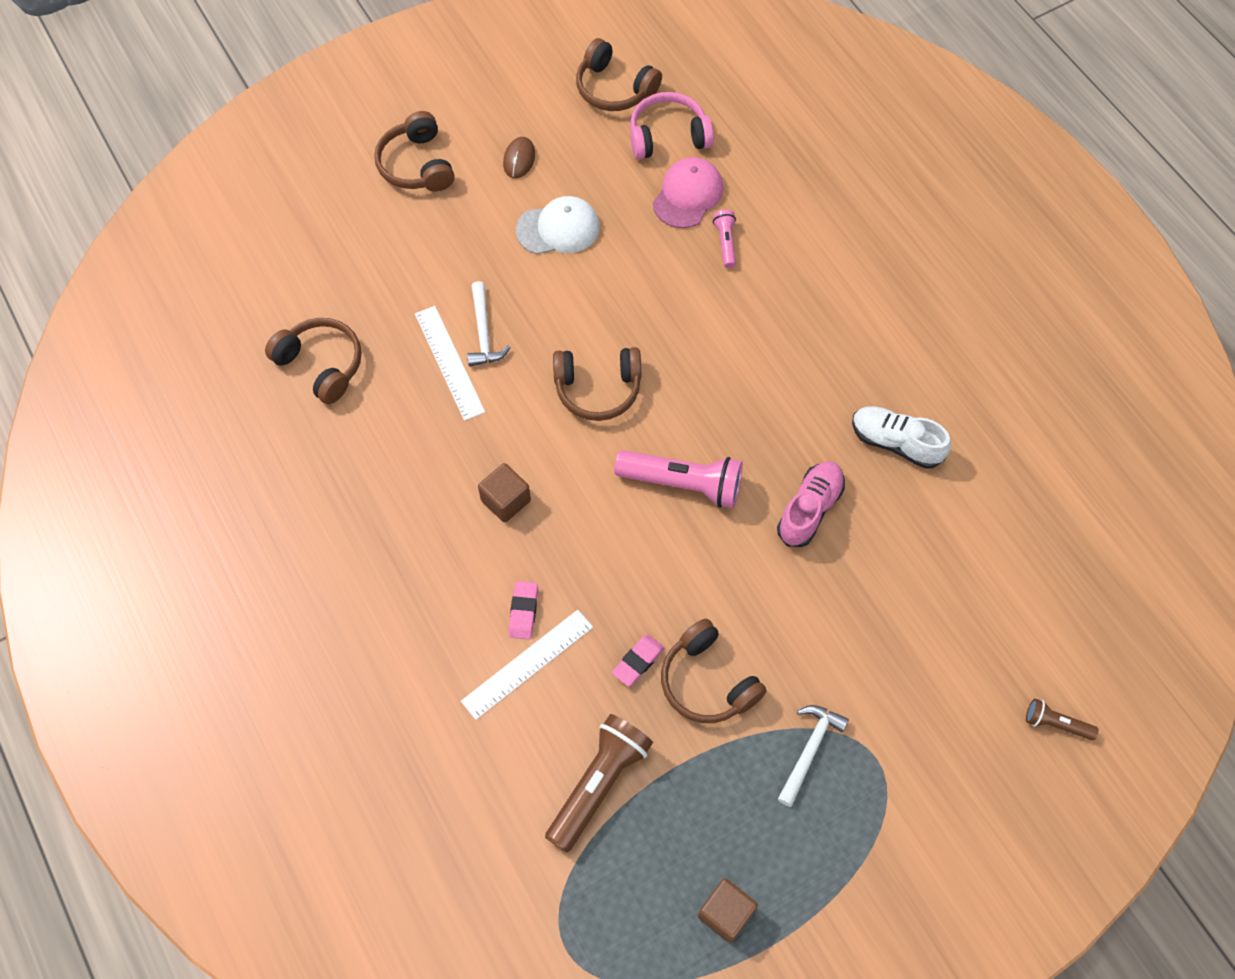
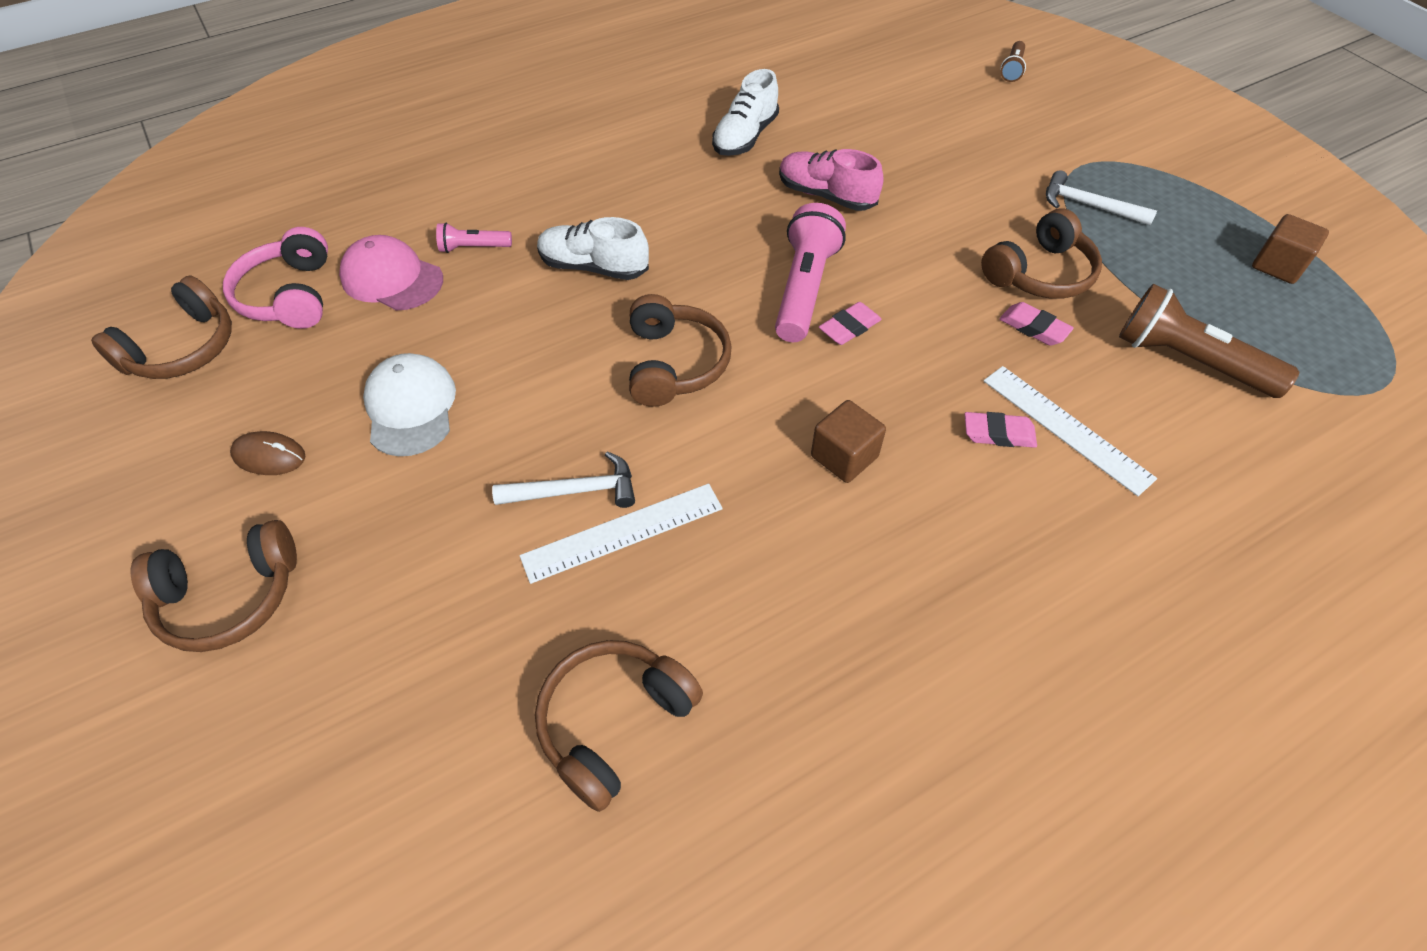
camera: 90 degrees left, 10 degrees down
none -> white shoe [537,217,649,280]
none -> pink eraser [819,302,882,345]

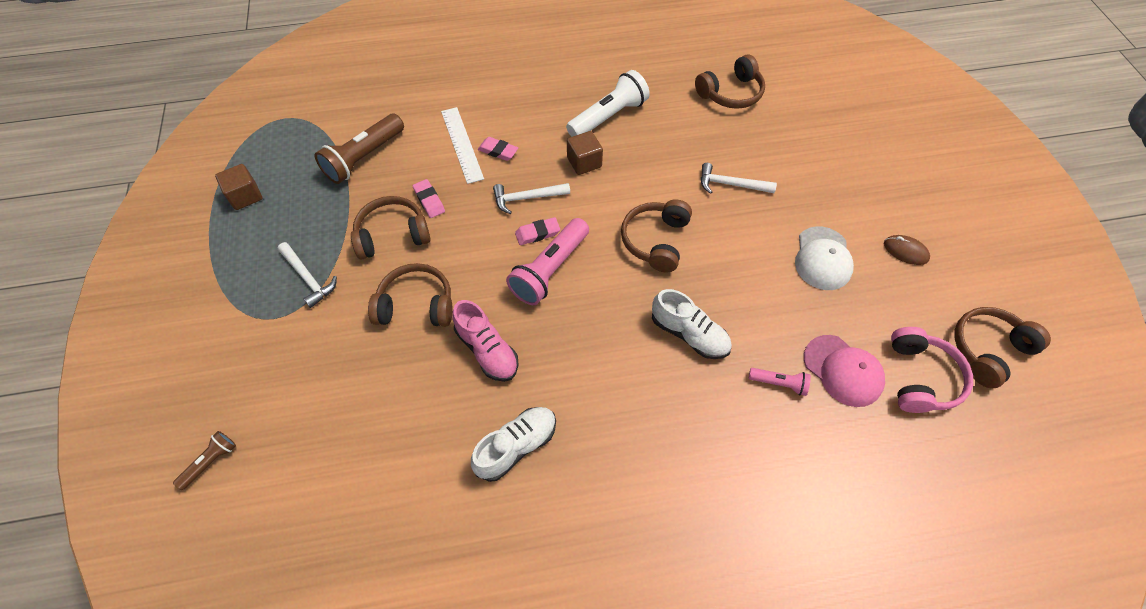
camera: 160 degrees left, 5 degrees up
brown headphones [131,520,297,652] -> brown headphones moved to [368,263,452,327]
white ruler [520,484,723,584] -> none
brown flashlight [1119,284,1299,398] -> brown flashlight turned 75 degrees clockwise [315,114,404,184]
none -> white hammer [493,183,570,214]
none -> white flashlight [566,70,650,137]

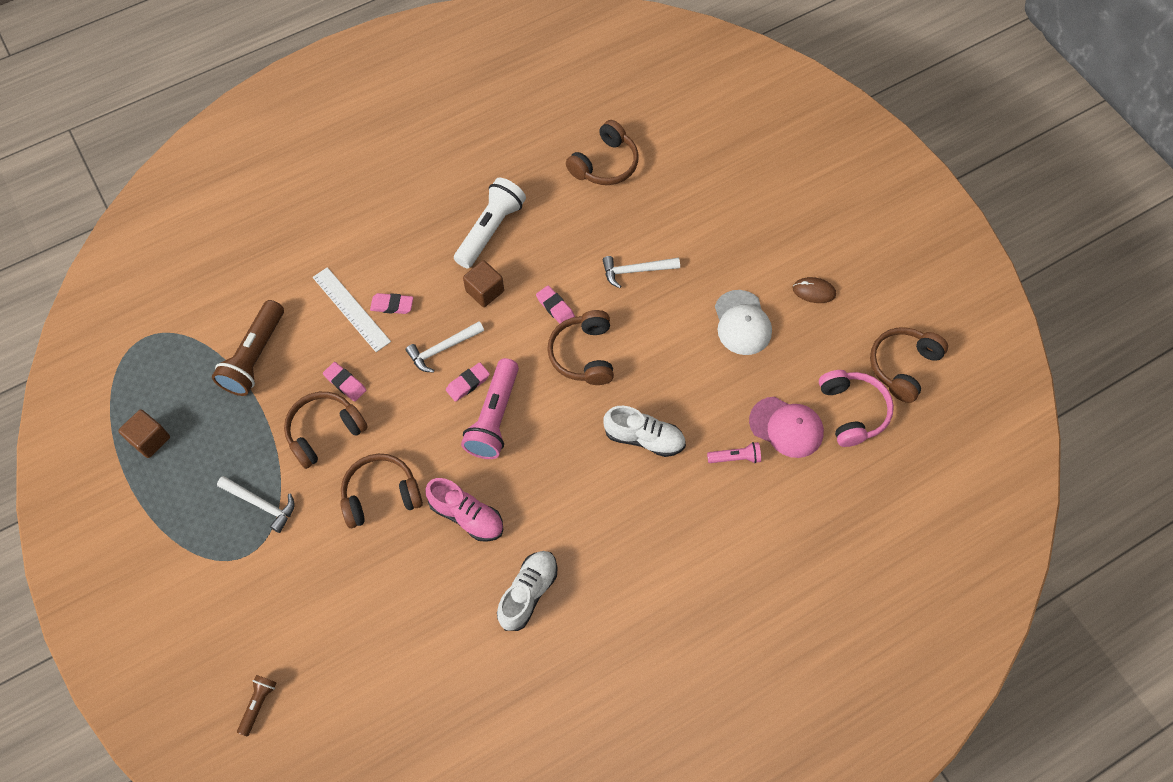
camera: 20 degrees left, 5 degrees up
none -> pink eraser [536,285,575,323]

